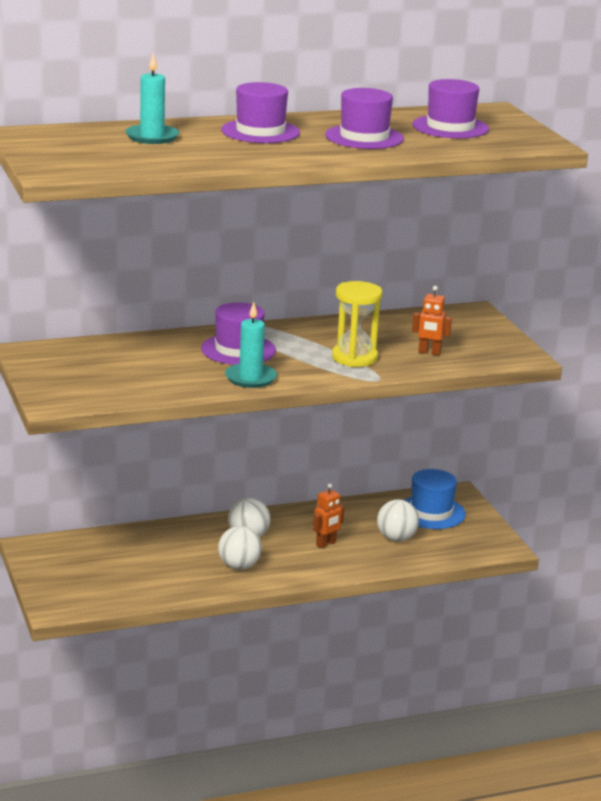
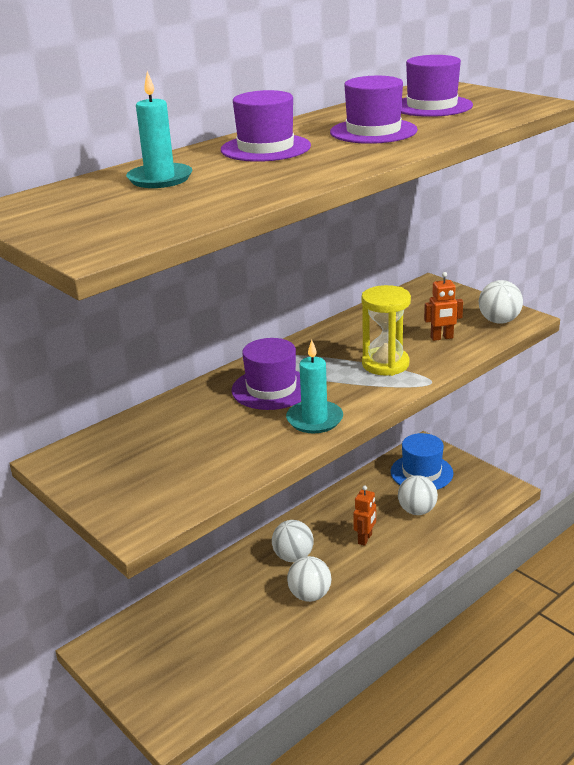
camera: 20 degrees left, 5 degrees up
none -> white ball [479,280,523,324]

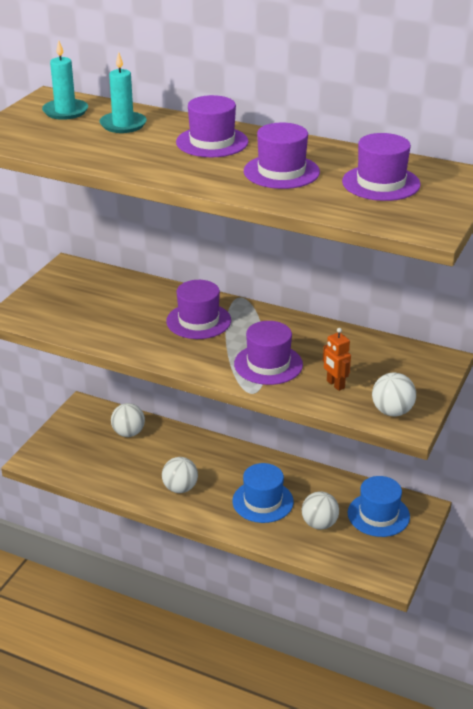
camera: 65 degrees right, 5 degrees up
white ball [272,520,314,562] -> white ball moved to [111,403,145,437]
turquoise candle [286,340,343,433] -> turquoise candle moved to [42,40,88,120]
orange robot [353,486,376,546] -> blue hat [232,463,294,523]
yellow hourglass [361,285,411,376] -> purple hat [234,321,303,385]

